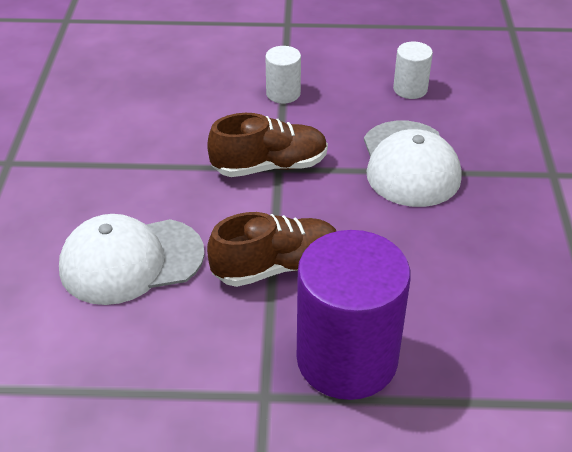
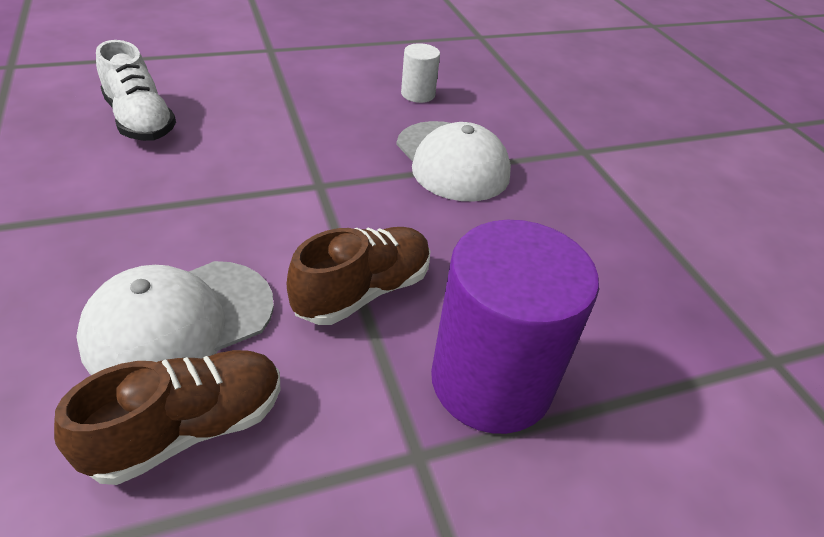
camera: 25 degrees left, 0 degrees up
brown shoe [207,113,328,177] -> brown shoe moved to [54,350,280,485]
white cylinder [265,46,301,103] -> none
none -> white shoe [96,40,176,141]

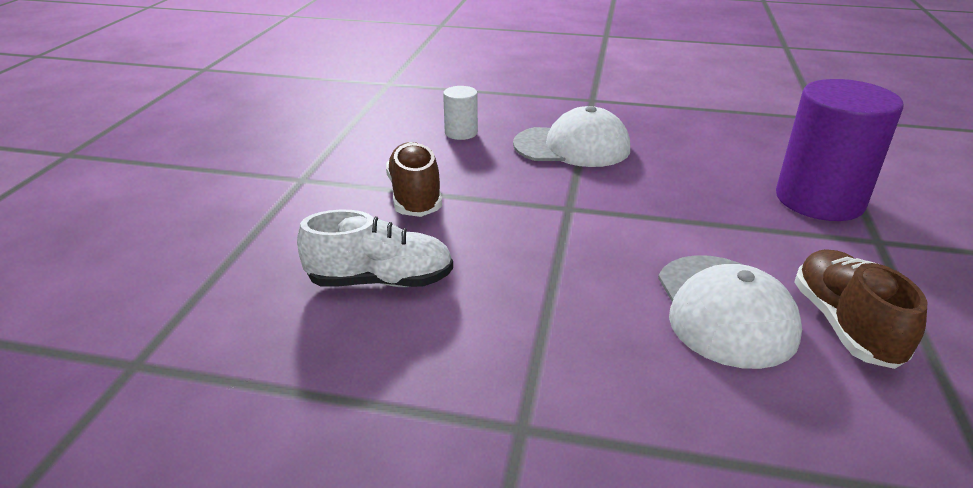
camera: 55 degrees left, 10 degrees down
brown shoe [287,227,431,325] -> brown shoe moved to [386,142,442,217]

